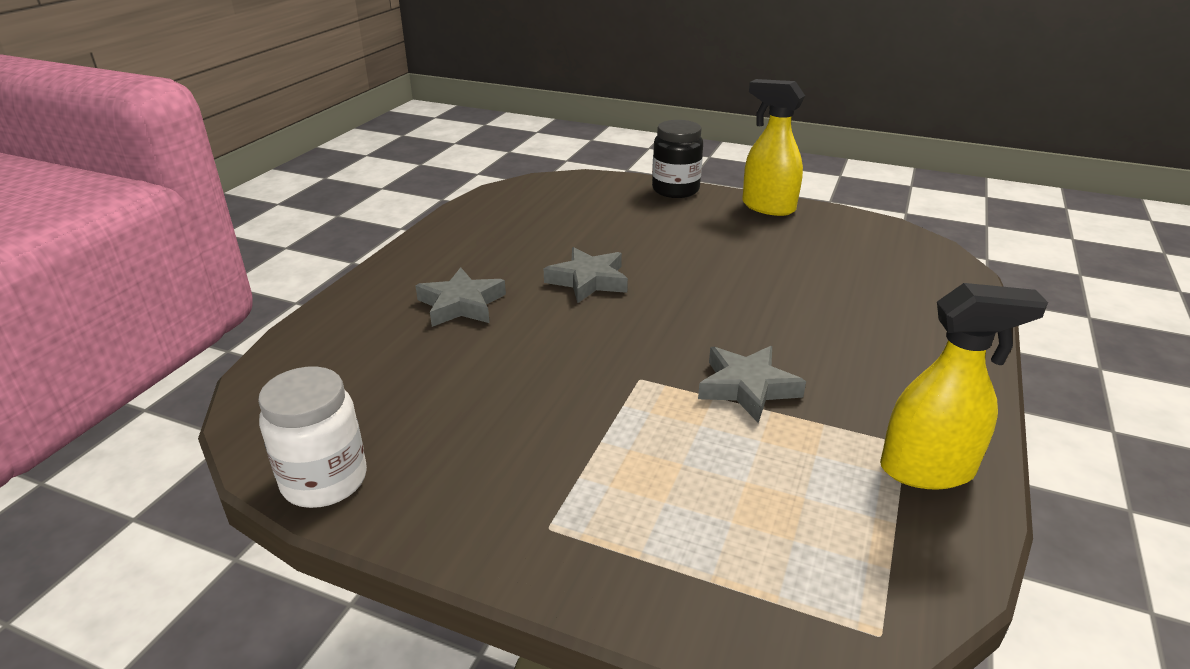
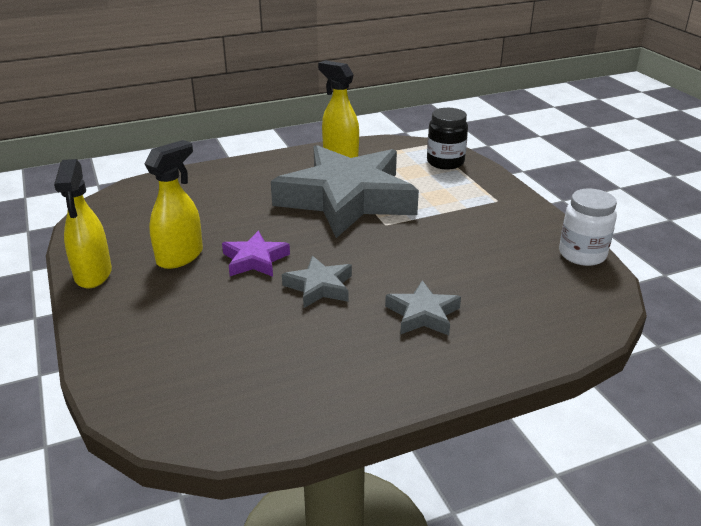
camera: 135 degrees left, 0 degrees up
black jar [652,120,703,198] -> black jar moved to [427,108,468,169]
grey star [698,346,806,423] -> grey star [271,145,419,238], size x2.41
none -> yellow spray bottle [145,140,203,269]
none -> purple star [222,231,290,277]

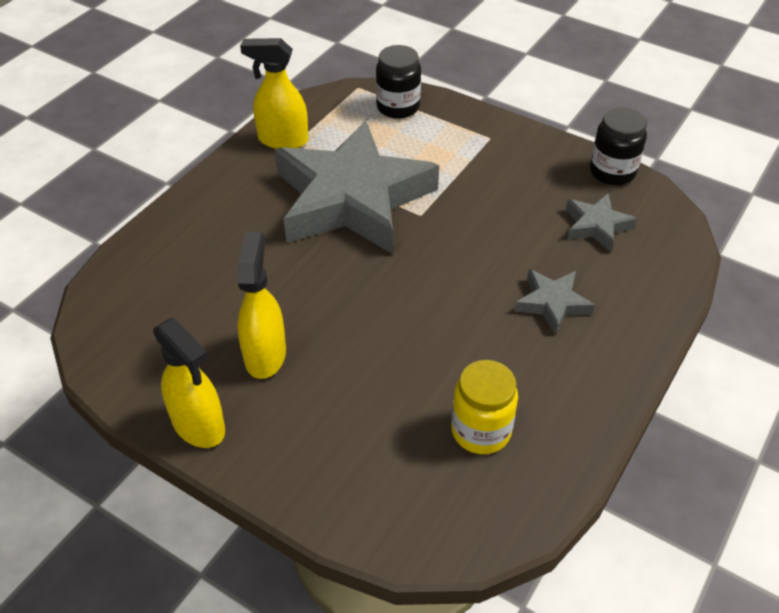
camera: 35 degrees left, 15 degrees up
purple star [222,231,290,277] -> none
grey star [282,256,352,308] -> grey star moved to [566,193,637,252]
white jar [559,189,617,266] -> black jar [590,107,647,185]
none -> yellow jar [451,360,518,454]

